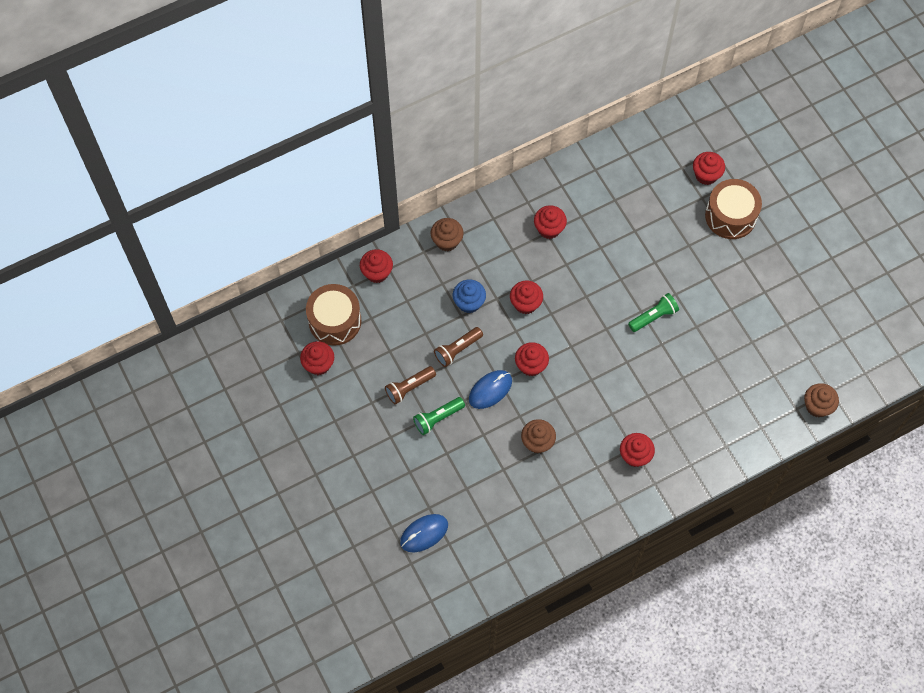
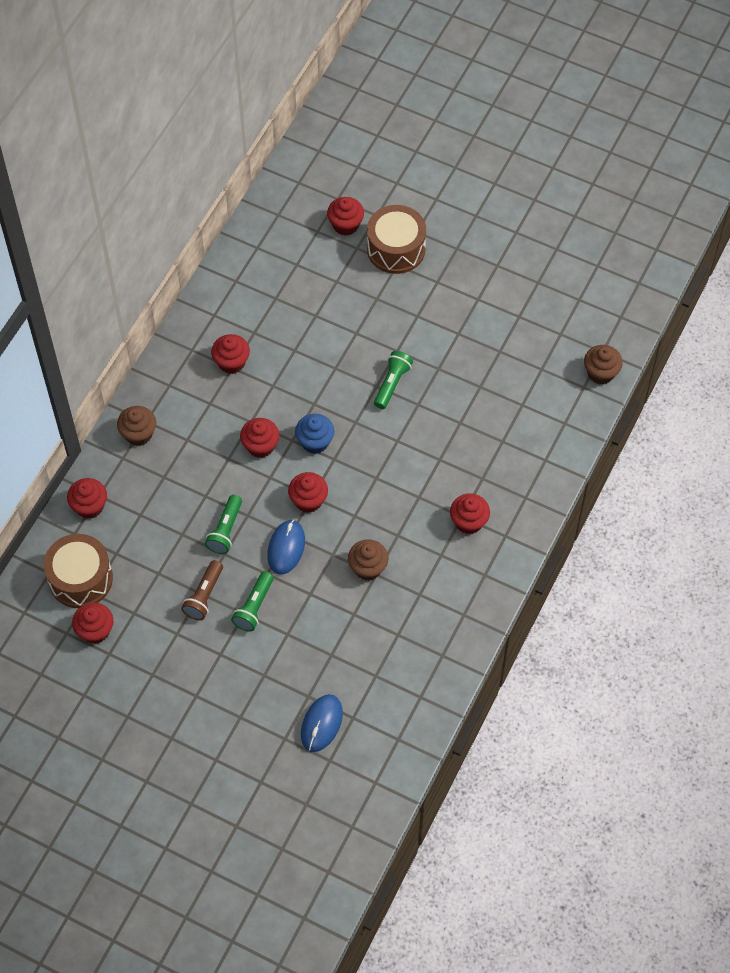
camera: 35 degrees left, 5 degrees down
brown flashlight [434,327,483,367] -> green flashlight [205,495,242,554]
blue cupcake [453,279,486,313] -> blue cupcake moved to [295,414,334,454]

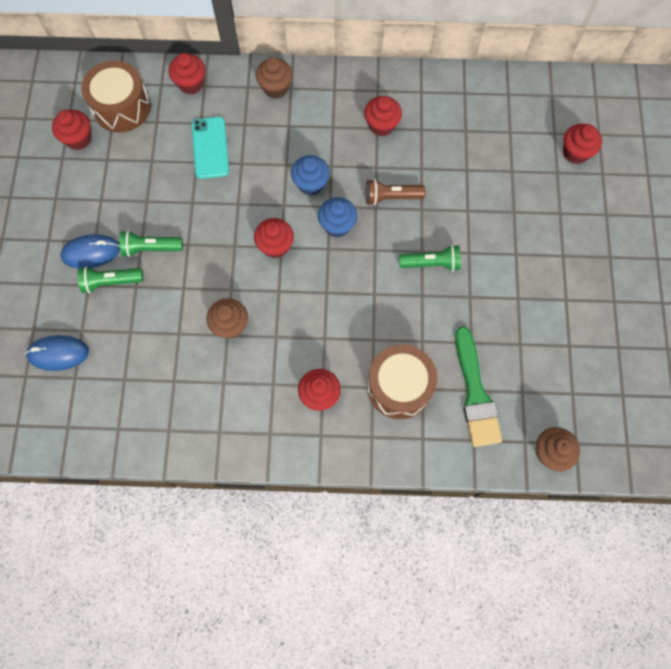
camera: 65 degrees right, 10 degrees up
brown flashlight [181,560,223,620] -> brown flashlight moved to [366,179,426,205]
green flashlight [205,495,242,554] -> green flashlight moved to [78,266,143,293]
red cupcake [240,418,280,458] -> blue cupcake [291,155,330,196]
blue mouse [267,520,305,574] -> blue mouse moved to [60,234,120,268]
brown drum [367,205,426,274] -> brown drum moved to [367,344,438,419]
none -> turquoise phone [192,117,229,179]
none -> green brush [455,326,502,447]

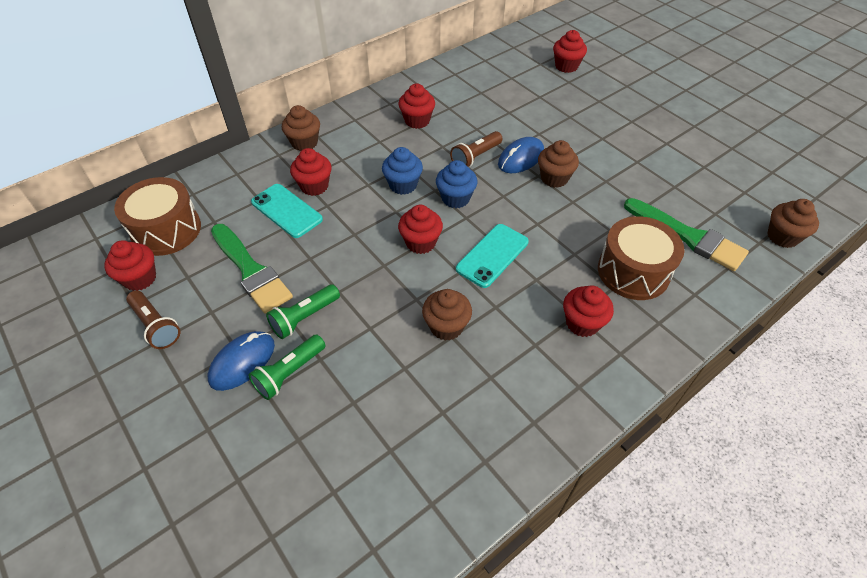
camera: 40 degrees left, 20 degrees down
blue mouse [25,335,89,371] -> blue mouse moved to [498,137,544,173]
red cupcake [169,53,206,94] -> red cupcake moved to [290,148,331,196]
green flashlight [399,245,461,271] -> brown cupcake [538,140,579,188]
none -> brown flashlight [126,291,180,349]
none -> green brush [211,224,293,314]
none -> turquoise phone [456,224,529,288]

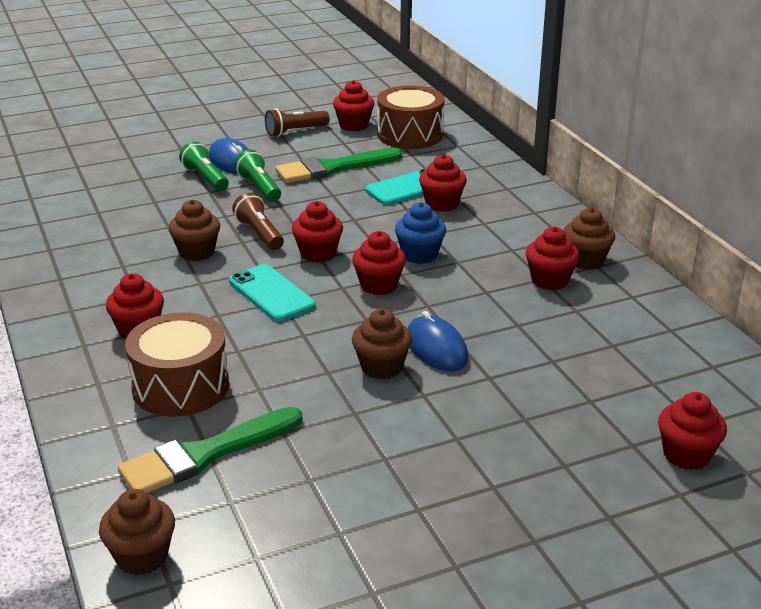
camera: 105 degrees right, 20 degrees down
brown cupcake [282,105,320,151] -> brown cupcake moved to [563,207,615,270]
blue cupcake [436,160,477,208] -> red cupcake [352,231,406,295]
brown flashlight [450,131,503,167] -> brown flashlight moved to [232,193,284,250]

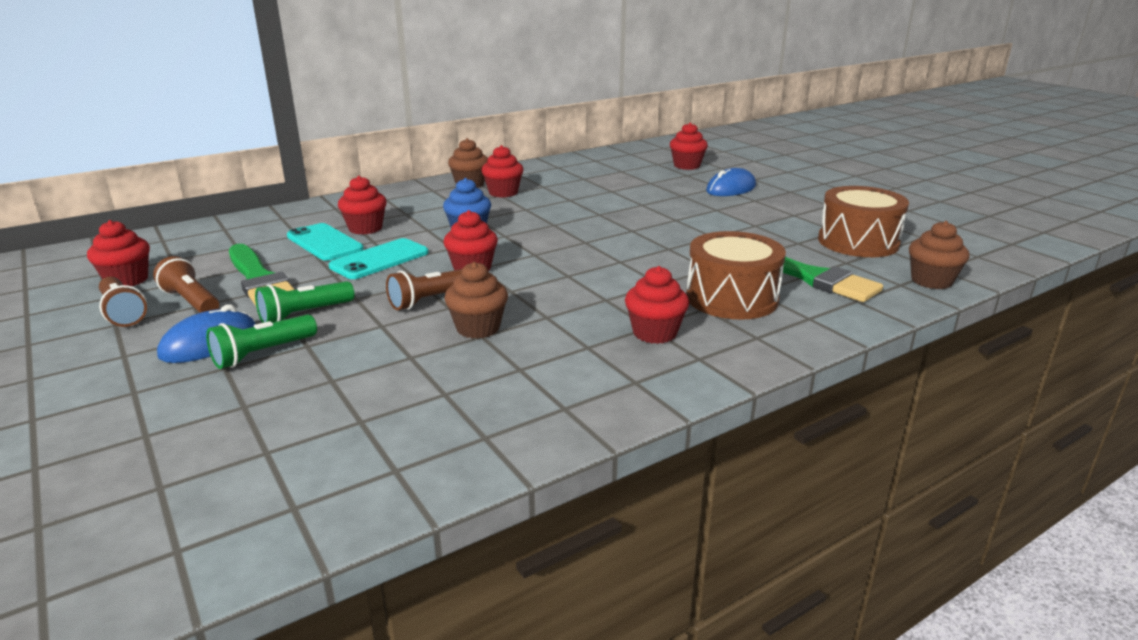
camera: 100 degrees left, 5 degrees down
turquoise phone [229,264,315,321] -> turquoise phone moved to [329,238,428,279]
red cupcake [352,231,406,295] -> none
brown cupcake [352,308,412,379] -> none
brown drum [377,85,444,149] -> brown drum moved to [818,186,909,257]
blue mouse [407,311,469,371] -> blue mouse moved to [706,168,756,196]
none -> brown flashlight [153,256,219,313]

